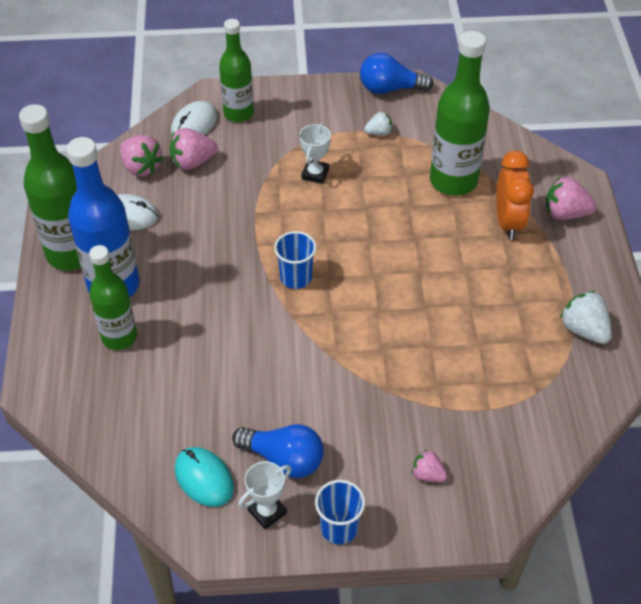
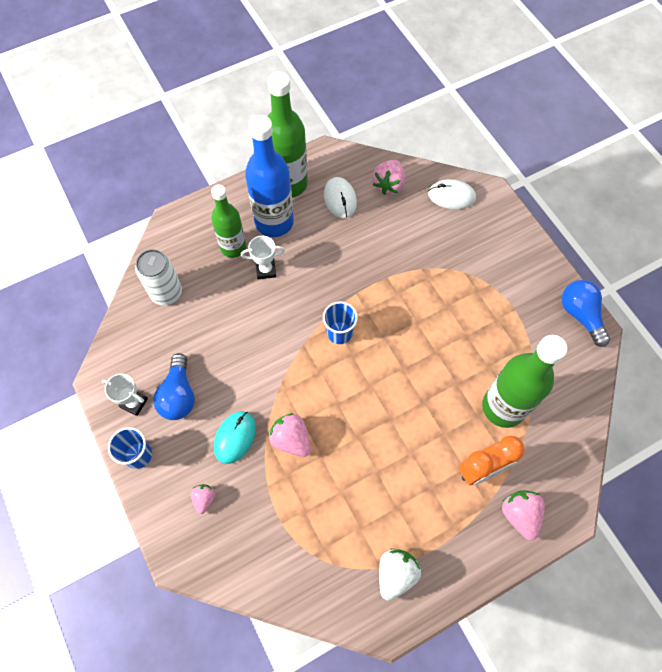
camera: 65 degrees right, 15 degrees up
pink strawberry [170,128,218,170] -> pink strawberry moved to [268,413,311,457]
turquoise mouse [175,447,234,507] -> turquoise mouse moved to [214,411,256,464]
green bottle [219,19,254,122] -> none
white trophy [299,124,331,184] -> white trophy moved to [241,236,285,279]
white strawberry [364,112,392,136] -> none
none -> white can [135,249,182,305]

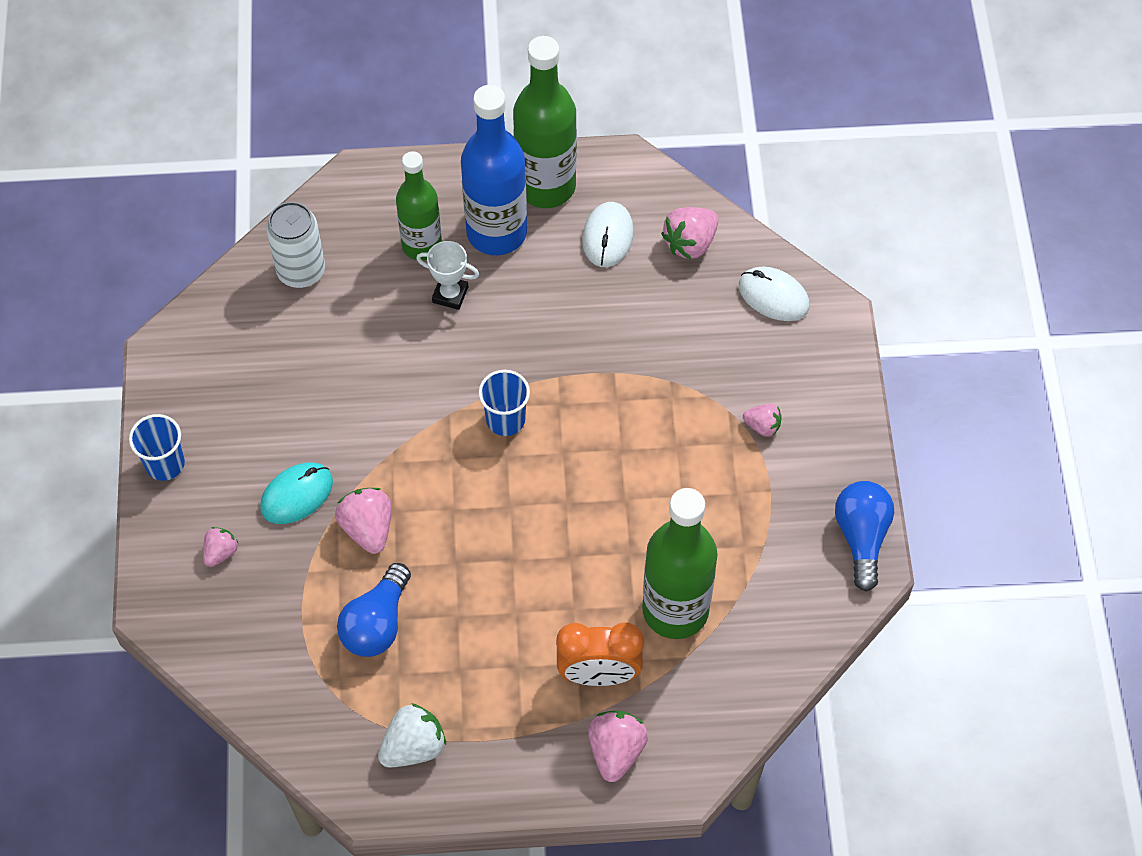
camera: 25 degrees right, 5 degrees down
white trophy [102,374,148,416] -> none
blue light bulb [153,353,195,420] -> blue light bulb moved to [337,563,411,657]
none -> pink strawberry [743,403,782,437]

